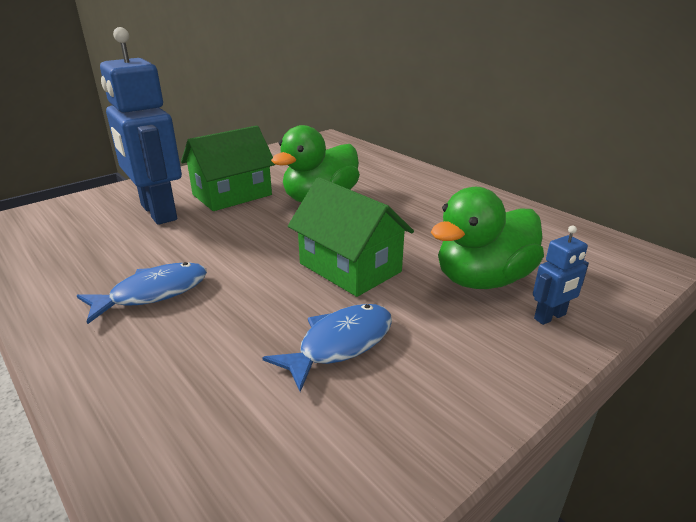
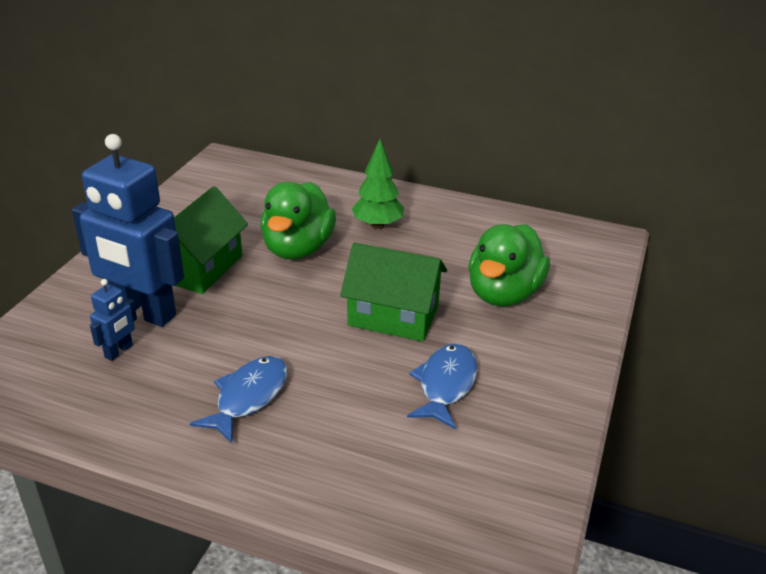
camera: 30 degrees left, 5 degrees up
blue robot [533,225,589,325] -> blue robot moved to [90,279,137,361]
none -> green tree [352,139,404,229]

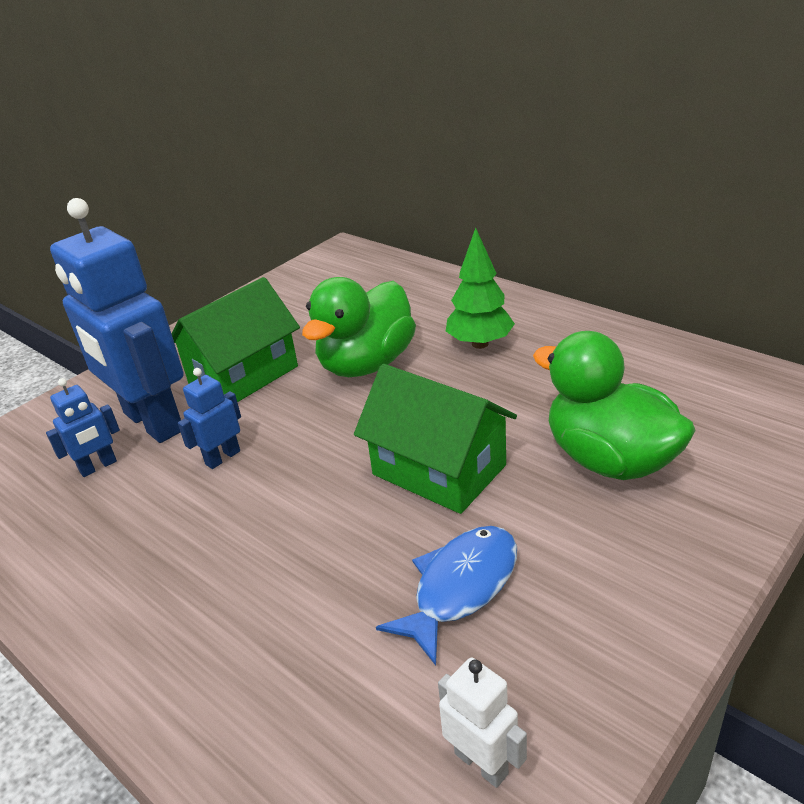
camera: 25 degrees right, 0 degrees up
blue fish [190,356,288,443] -> none
green duck [468,224,550,307] -> green duck turned 90 degrees clockwise [533,331,696,480]
none -> blue robot [178,368,241,469]
none -> white robot [438,657,527,788]

